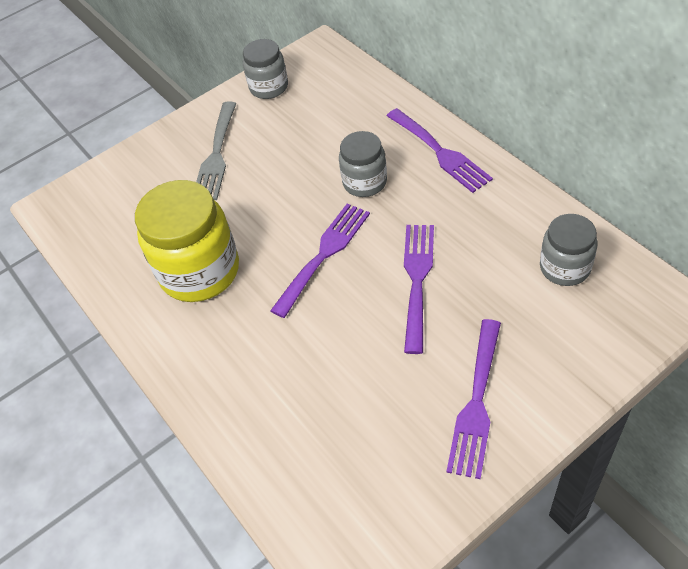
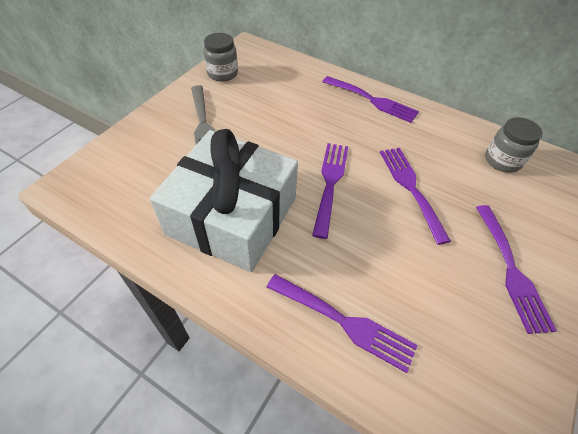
camera: 30 degrees left, 0 degrees up
yellow jar [135,180,239,302] -> white gift [150,129,298,272]
grey jar [339,131,387,197] -> none
none -> purple fork [267,274,418,373]

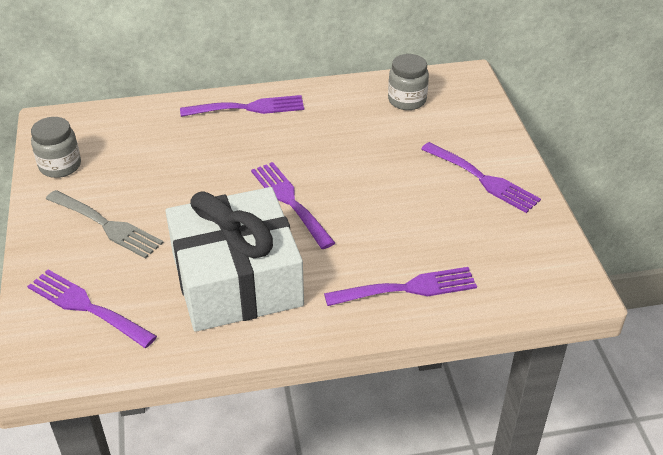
camera: 40 degrees left, 10 degrees down
purple fork [380,148,451,245] -> purple fork moved to [27,269,157,348]

